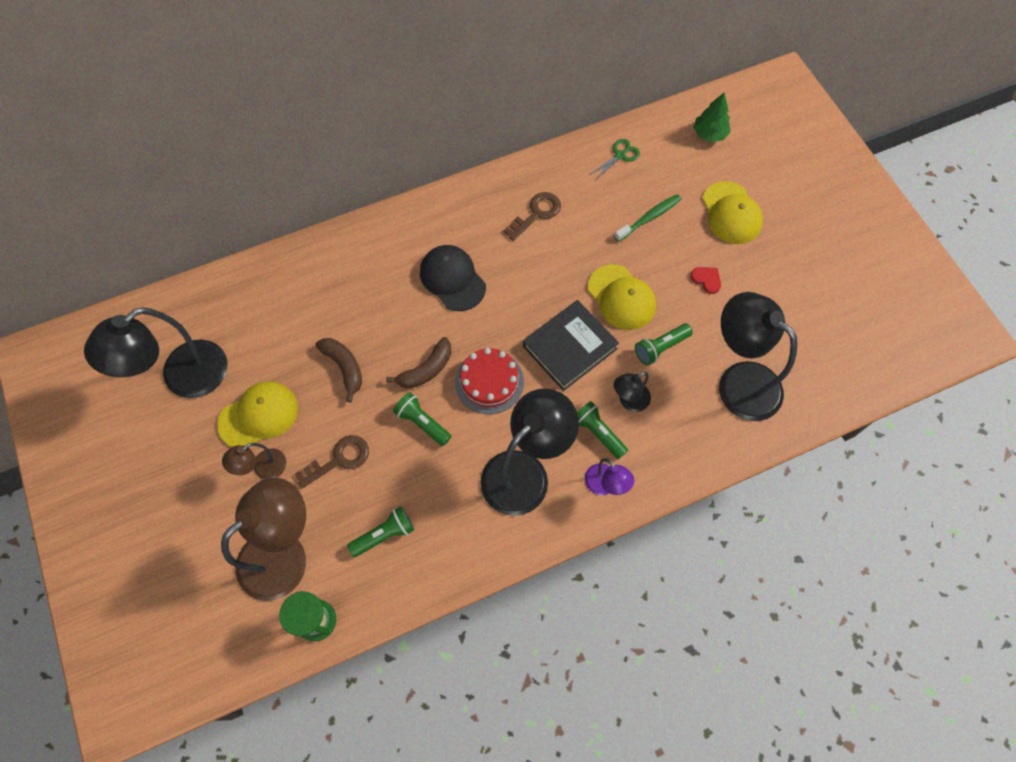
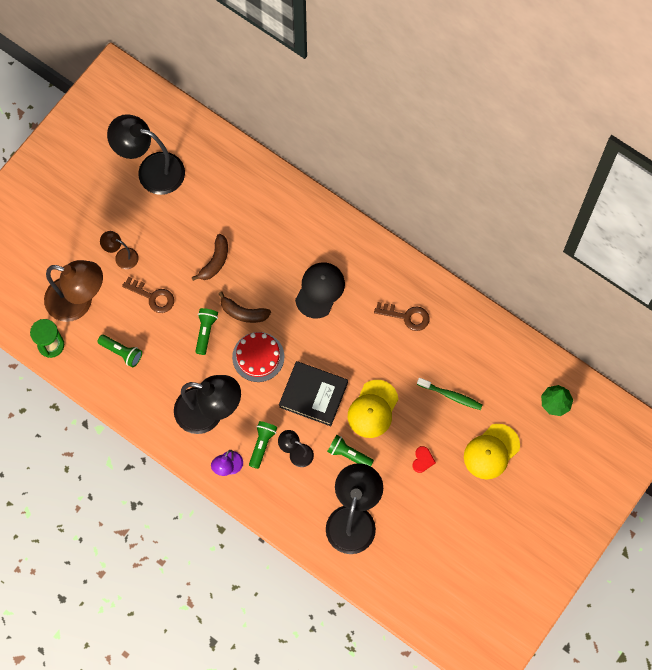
camera: 60 degrees right, 5 degrees up
yellow cap [217,381,298,448] -> none
green scissors [589,139,640,180] -> none

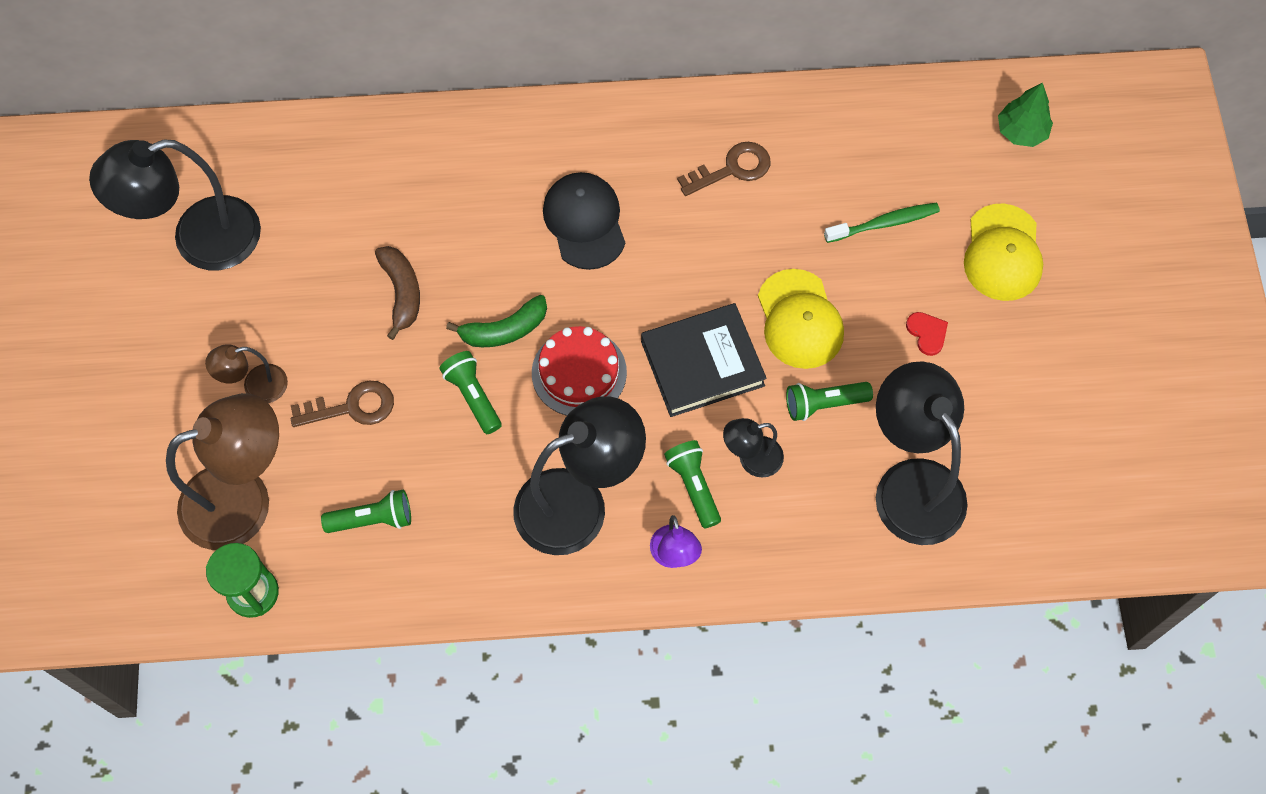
camera: 40 degrees left, 5 degrees down
brown banana [218,291,271,323] -> green banana [446,295,547,347]

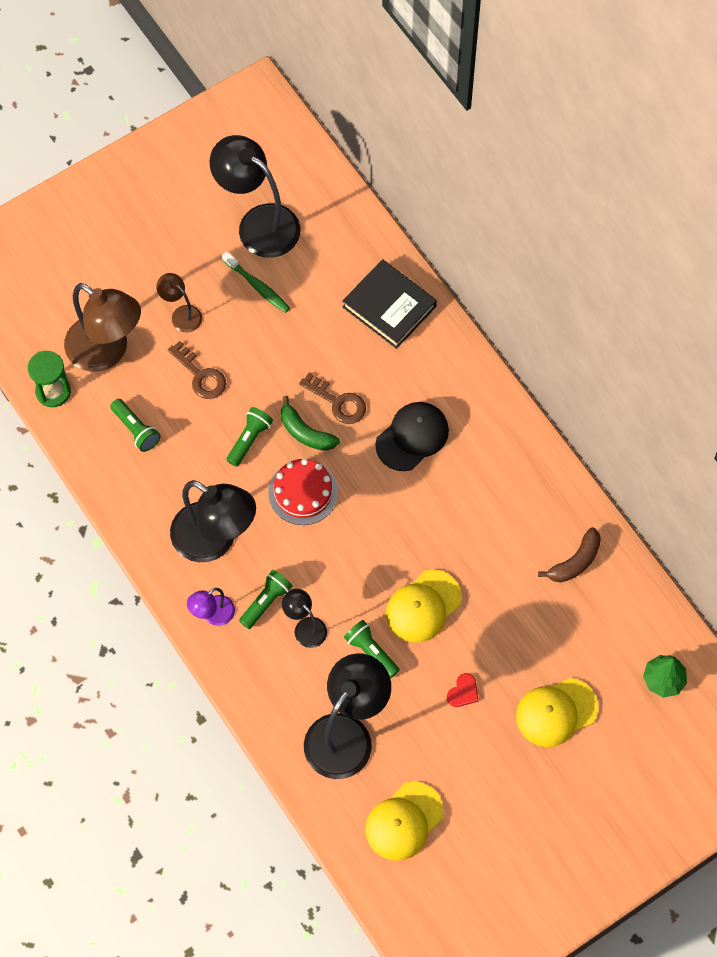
camera: 60 degrees right, 0 degrees up
brown banana [375,246,420,340] -> brown banana moved to [538,527,601,582]
black book [641,303,767,417] -> black book moved to [343,259,437,349]
brown key [677,142,770,196] -> brown key moved to [299,373,366,424]
green toothbrush [824,203,940,243] -> green toothbrush moved to [222,251,290,313]
none -> yellow cap [365,781,444,861]

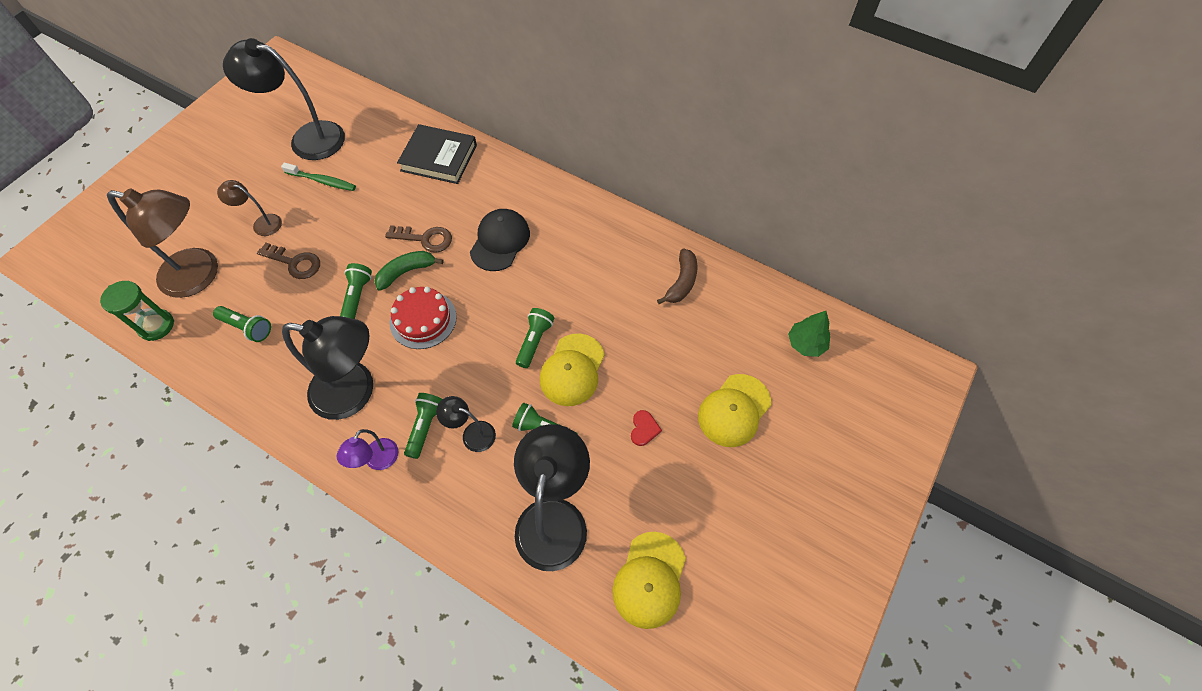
camera: 25 degrees left, 5 degrees down
green banana [281,396,340,451] -> green banana turned 135 degrees clockwise [374,251,443,291]
none -> green flashlight [516,308,554,368]

